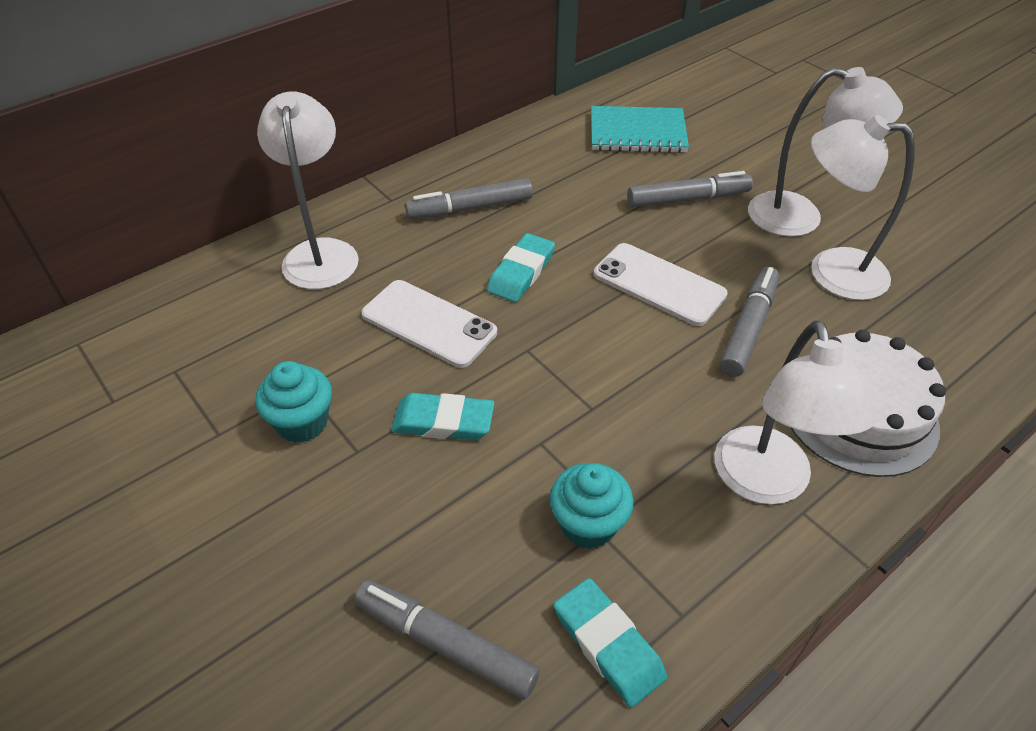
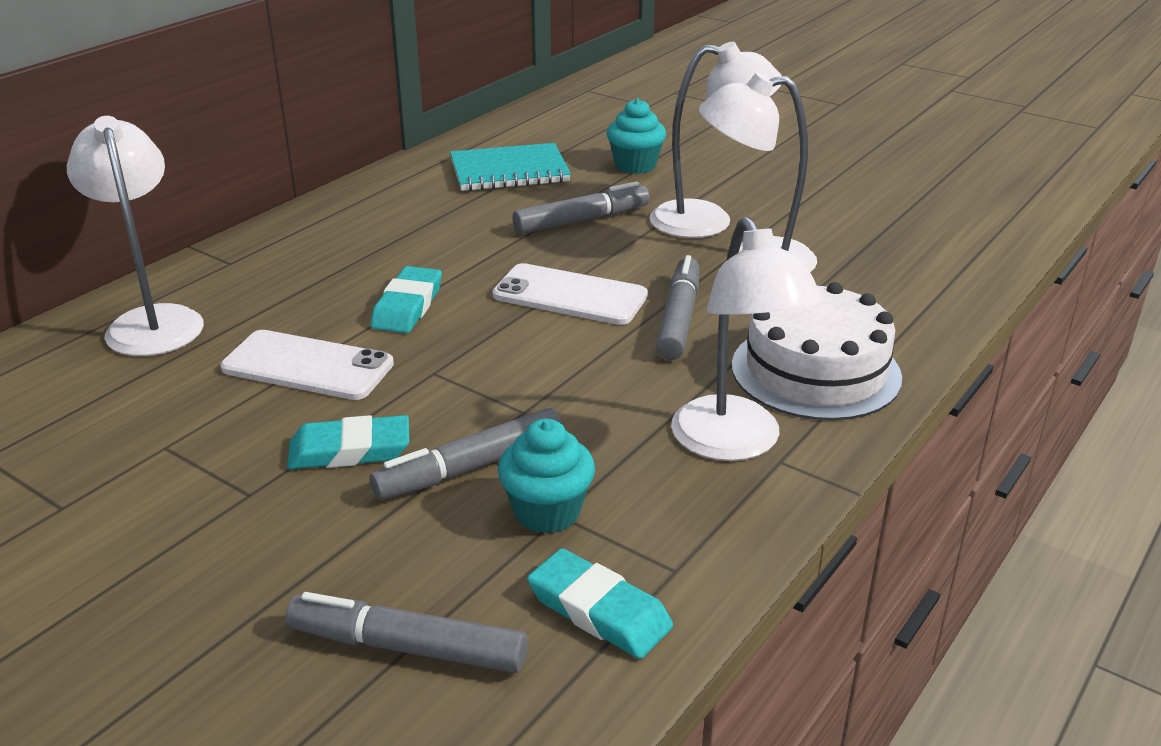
camera: 15 degrees left, 15 degrees down
turquoise cupcake [255,361,332,443] -> turquoise cupcake moved to [607,98,666,174]
grey marker [405,178,533,219] -> grey marker moved to [370,408,562,500]

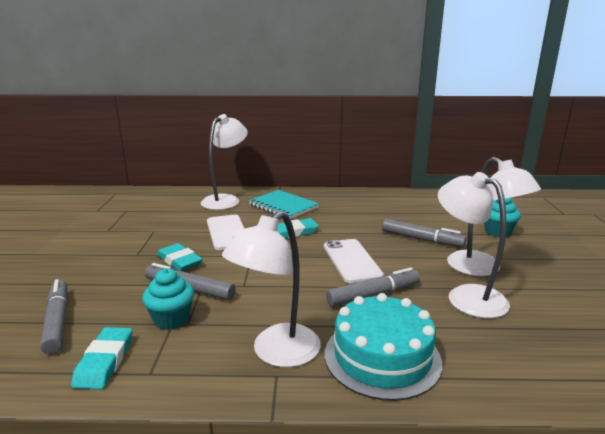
camera: 55 degrees right, 10 degrees down
turquoise notebook [450,143,571,191] -> turquoise notebook moved to [249,190,319,219]
white cake [732,282,902,420] -> turquoise cake [325,293,442,401]

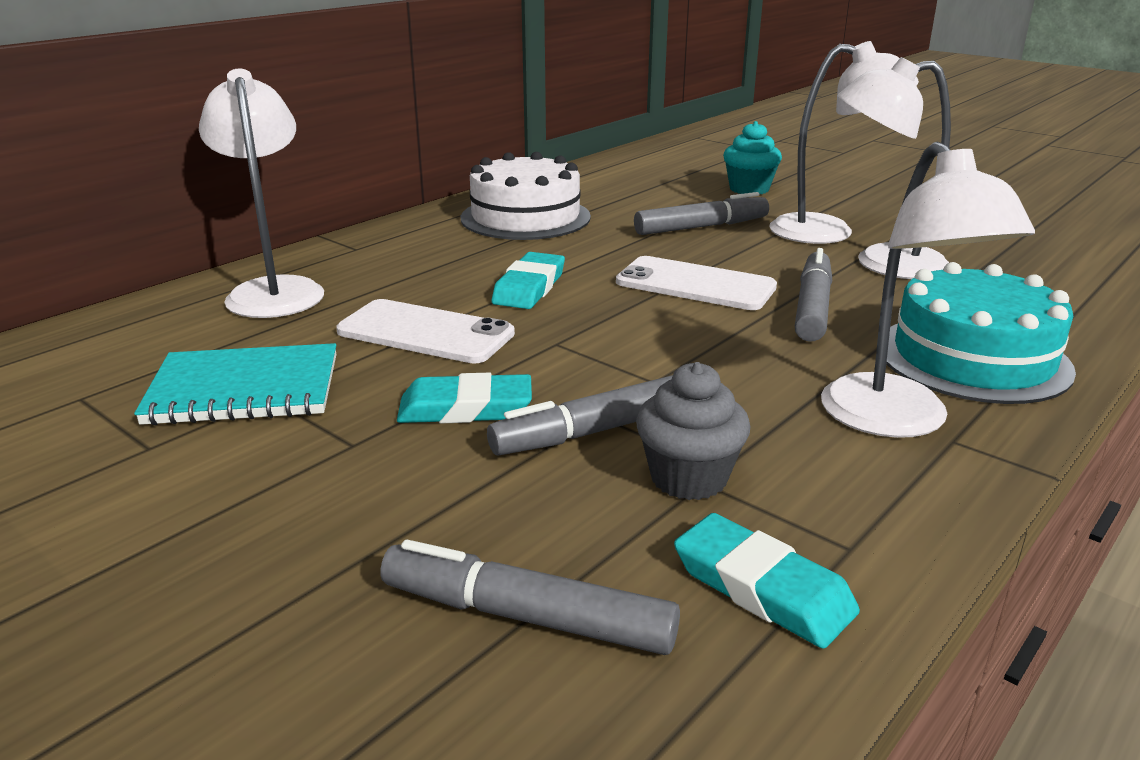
camera: 50 degrees left, 5 degrees up
turquoise cupcake [142,268,194,330] -> grey cupcake [636,362,750,500]
turquoise notebook [249,190,319,219] -> turquoise notebook moved to [134,343,336,425]
none -> white cake [461,152,591,240]

